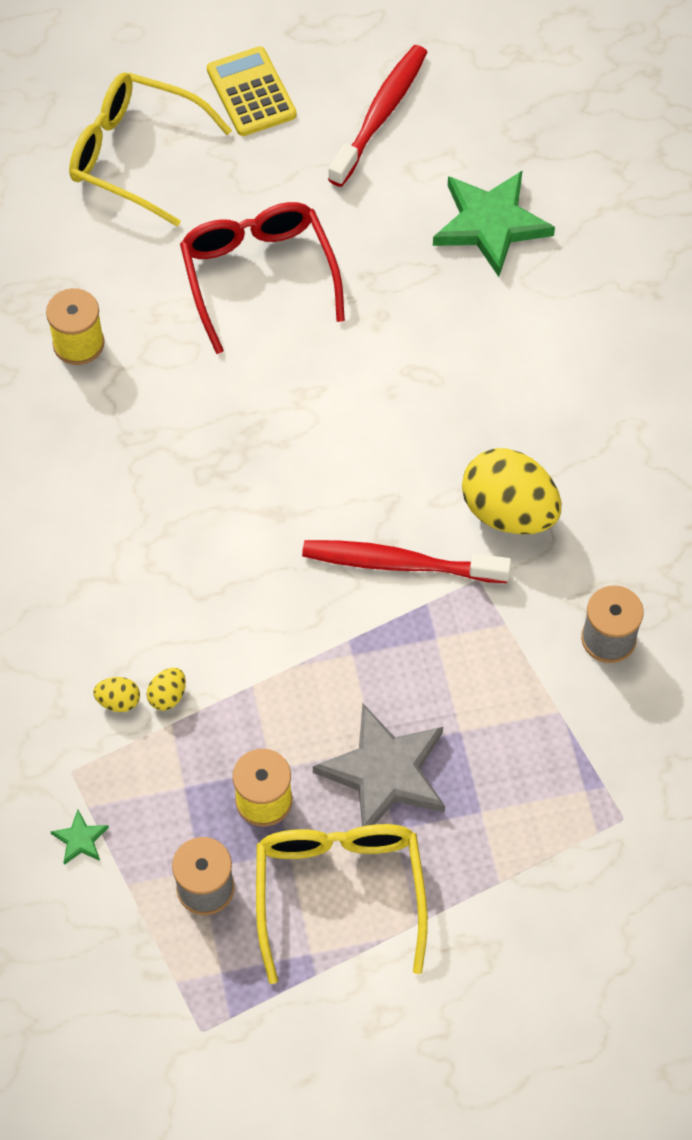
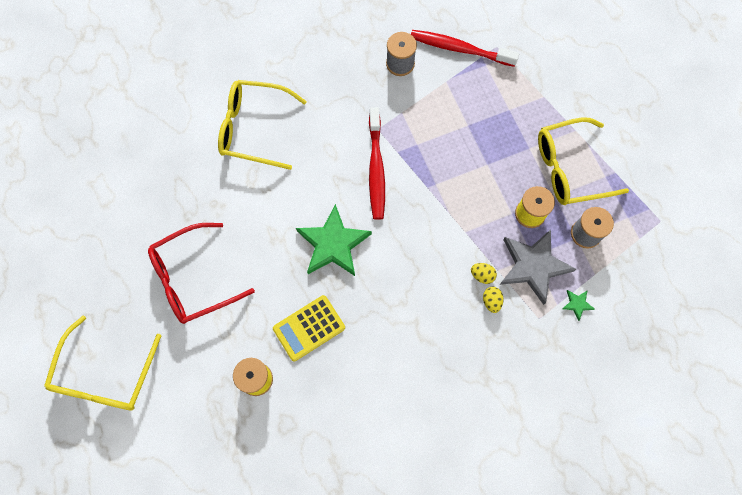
camera: 100 degrees left, 10 degrees up
yellow calculator [207,46,297,136] -> yellow calculator moved to [273,295,345,361]
grey star [313,703,445,826] -> grey star moved to [500,229,576,305]
red toothbrush [328,45,427,187] -> red toothbrush moved to [411,30,519,67]
green star [433,171,555,277] -> green star moved to [296,204,372,276]
yellow egg [462,448,561,535] -> none
none -> yellow glasses [218,80,307,170]

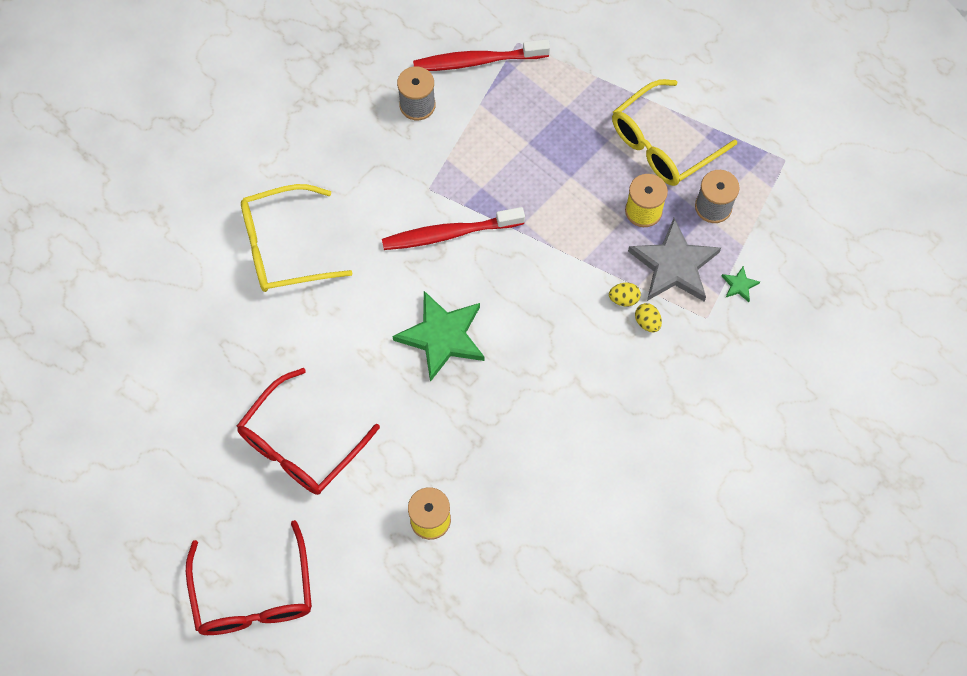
camera: 25 degrees left, 5 degrees down
yellow glasses [44,316,161,411] -> red glasses [186,520,312,635]
yellow calculator [273,295,345,361] -> none
red toothbrush [369,107,385,220] -> red toothbrush turned 105 degrees clockwise [382,207,525,250]

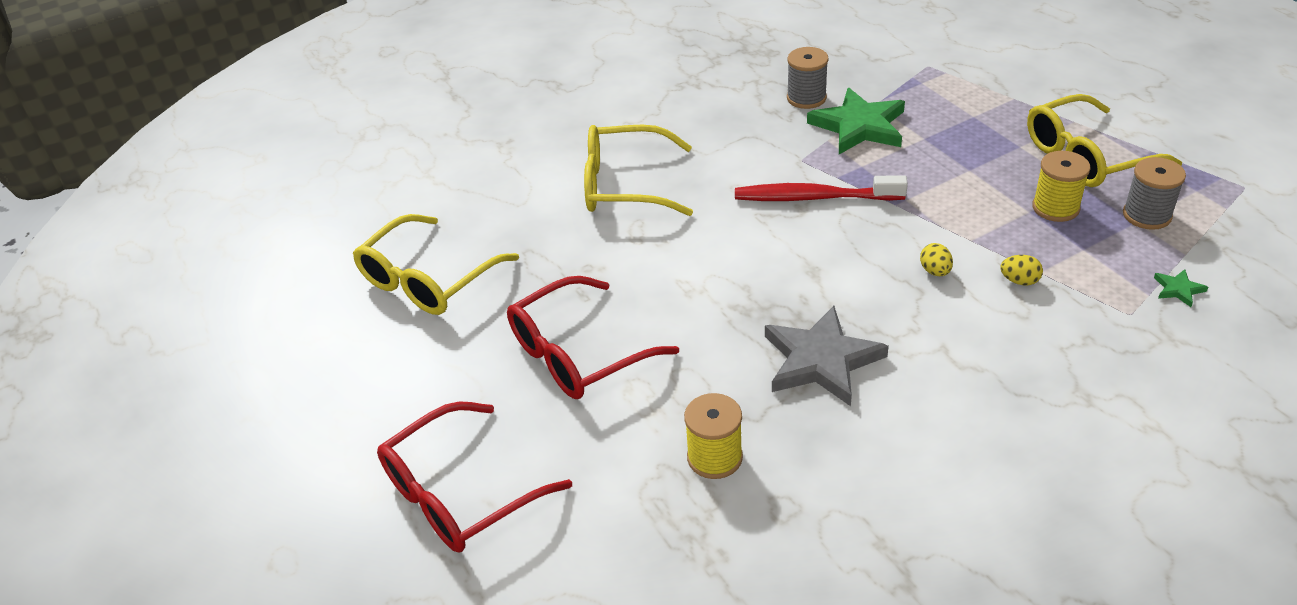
camera: 20 degrees right, 25 degrees down
red glasses [186,520,312,635] -> red glasses turned 45 degrees clockwise [377,401,572,553]
green star [393,291,485,382] -> green star moved to [807,88,905,154]
red toothbrush [413,39,550,71] -> none
grey star [628,218,721,302] -> grey star moved to [765,306,889,406]
yellow egg [635,303,662,332] -> yellow egg moved to [920,243,953,276]
none -> yellow glasses [353,214,519,315]

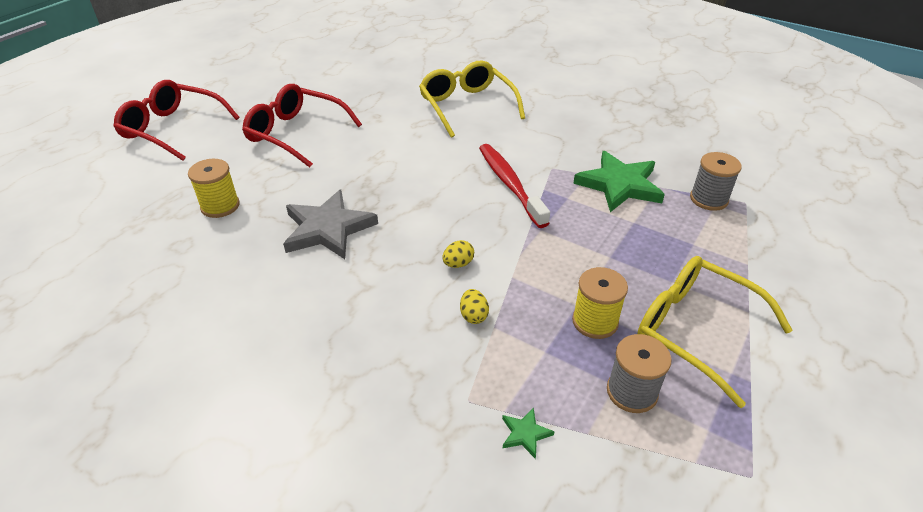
camera: 60 degrees right, 0 degrees up
yellow glasses [353,214,519,315] -> none
grey spool [787,47,829,109] -> grey spool moved to [690,152,742,211]

